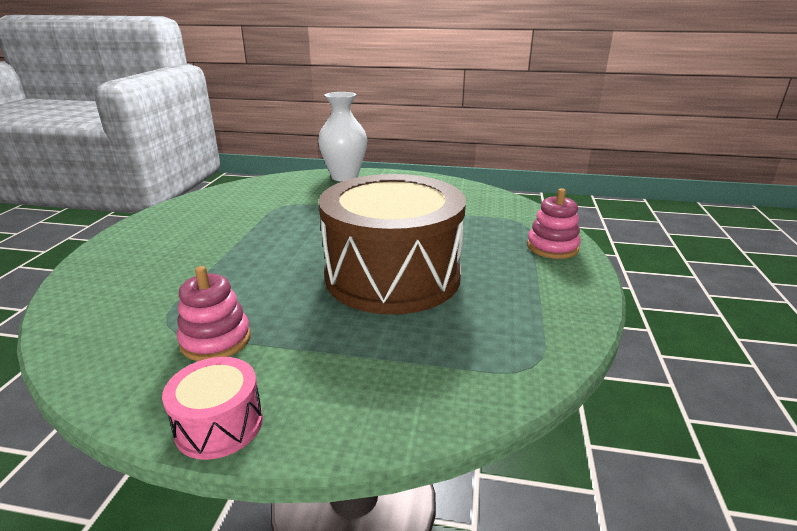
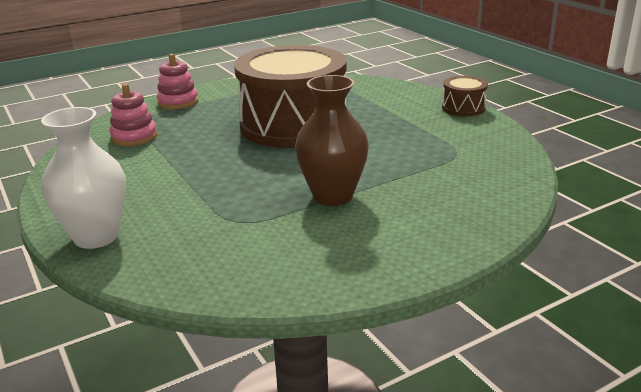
camera: 130 degrees left, 0 degrees up
pink drum [162,357,263,460] -> brown drum [442,76,488,116]
pink stacking toy [177,266,251,361] -> pink stacking toy moved to [109,84,157,146]
none -> brown vase [295,75,369,206]

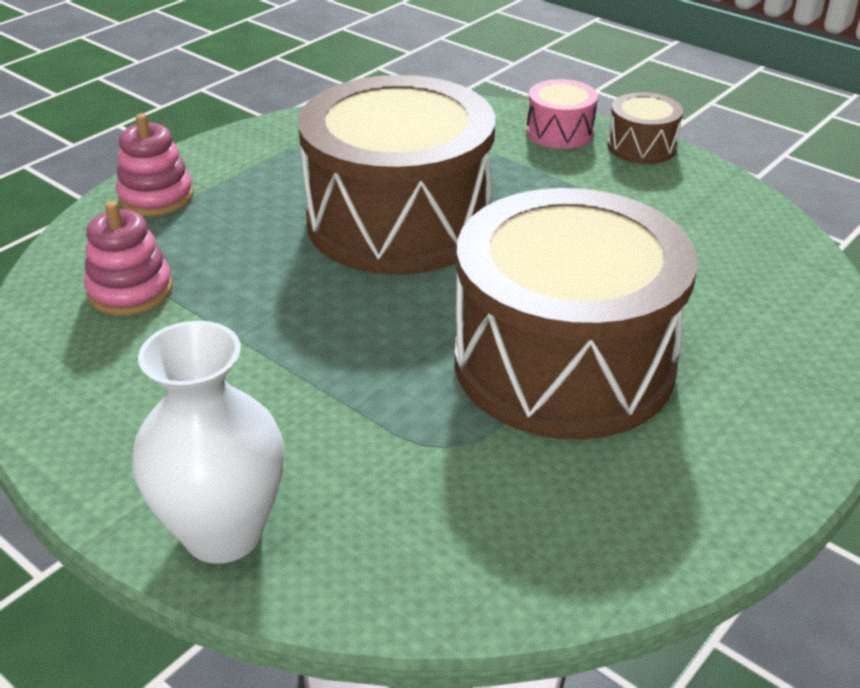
camera: 20 degrees left, 10 degrees up
brown vase [295,75,369,206] -> brown drum [455,188,698,440]
none -> pink drum [527,79,598,149]

